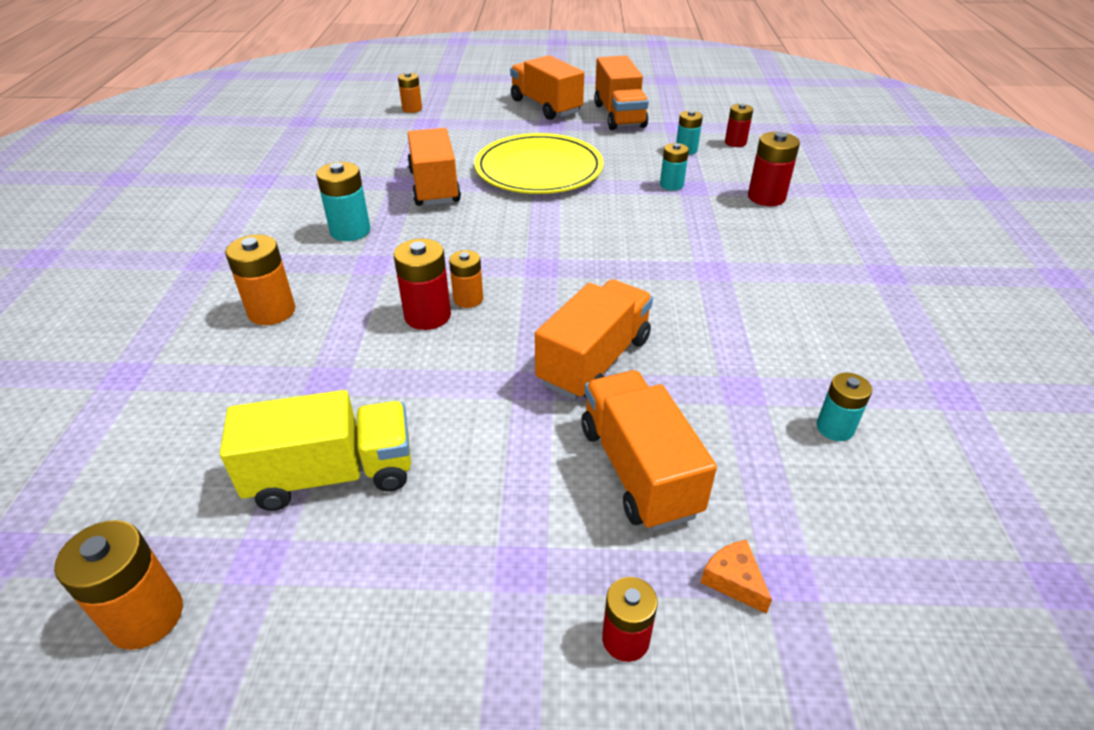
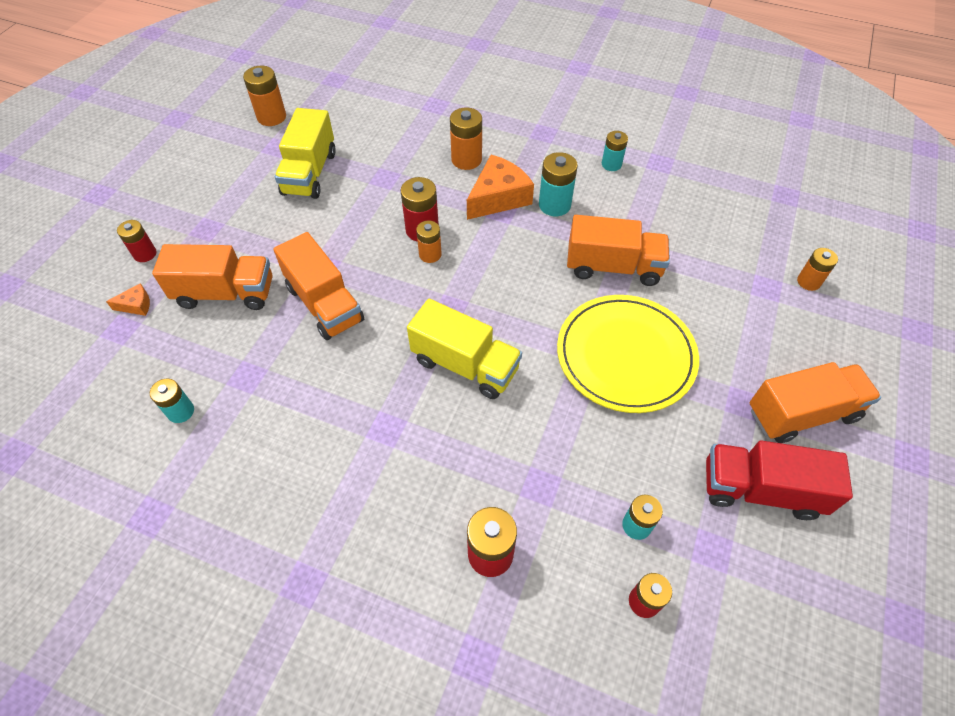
camera: 110 degrees right, 15 degrees up
orange truck [594,56,649,130] -> red truck [706,440,853,520]
turquoise battery [660,143,689,190] -> turquoise battery moved to [602,131,628,171]
none -> yellow truck [407,299,522,399]
none -> orange cheese [467,155,534,220]

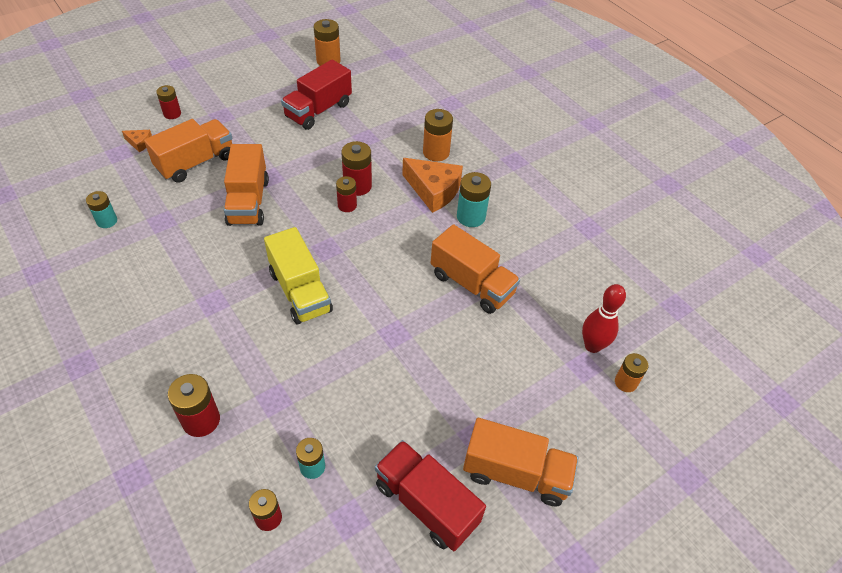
camera: 30 degrees right, 5 degrees down
orange truck [152,244,273,310] -> orange truck turned 75 degrees counterclockwise [144,119,232,183]
yellow truck [275,108,336,199] -> red truck [281,60,352,130]
orange battery [416,220,442,263] -> red battery [336,176,357,212]
orange cheese [467,155,534,220] -> orange cheese turned 45 degrees clockwise [402,158,463,213]
yellow plate [557,295,699,413] -> none
turquoise battery [602,131,628,171] -> none
none -> red bowling pin [582,284,626,353]

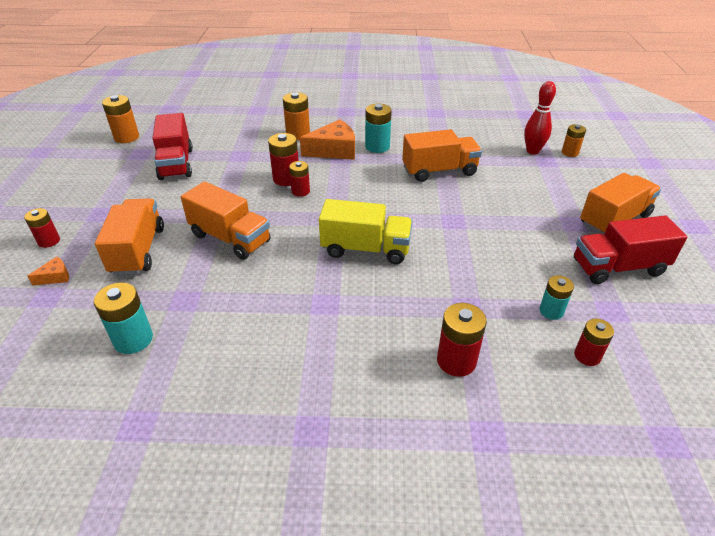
camera: 50 degrees left, 10 degrees down
turquoise battery [86,191,117,228] -> turquoise battery [94,282,153,354], size x1.52

